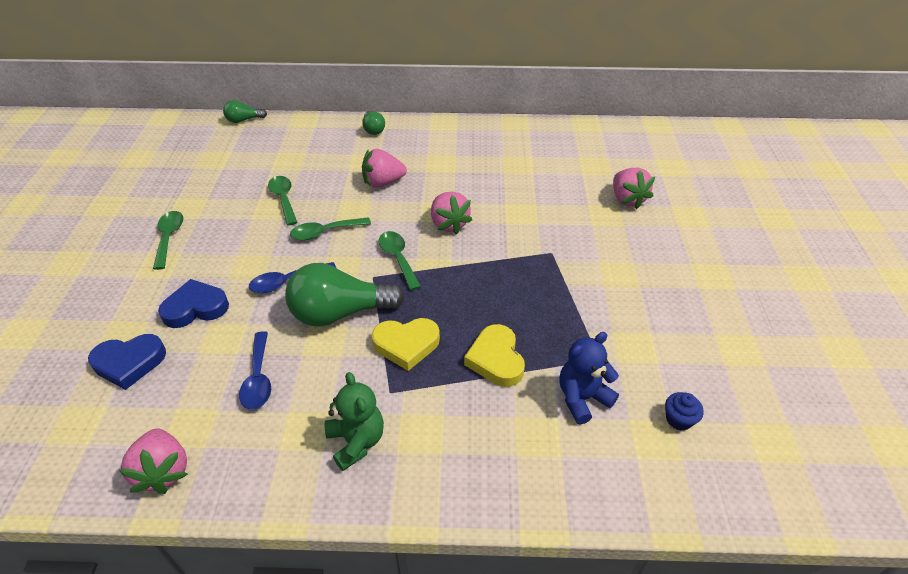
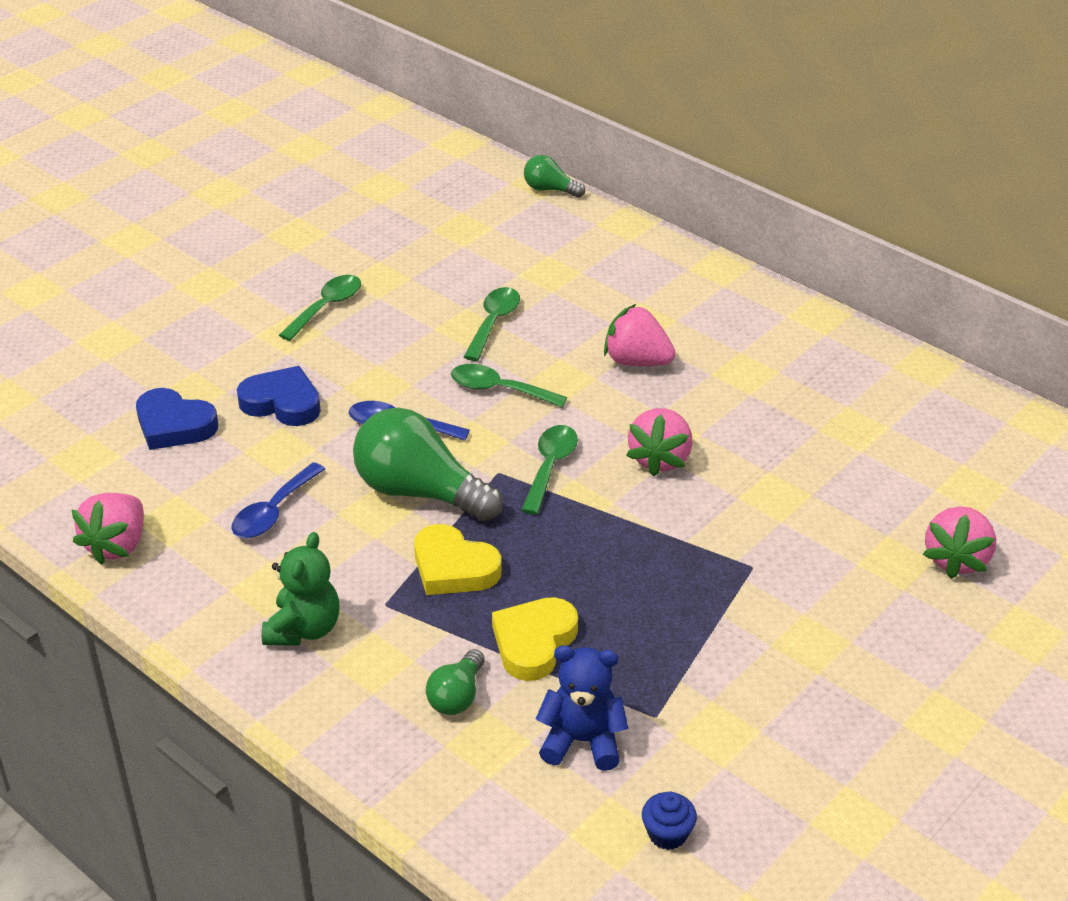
camera: 40 degrees right, 5 degrees down
green light bulb [362,111,385,135] -> green light bulb moved to [426,649,485,715]

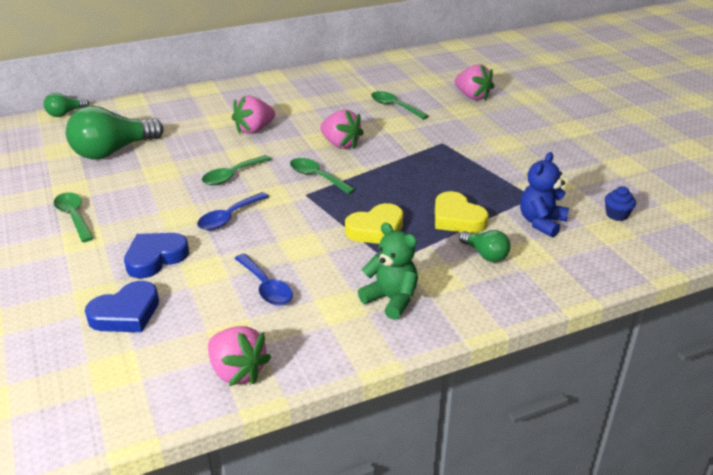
camera: 65 degrees left, 5 degrees down
green light bulb [353,408,503,522] -> green light bulb moved to [66,106,164,160]
green spoon [464,287,520,361] -> green spoon moved to [371,91,429,120]

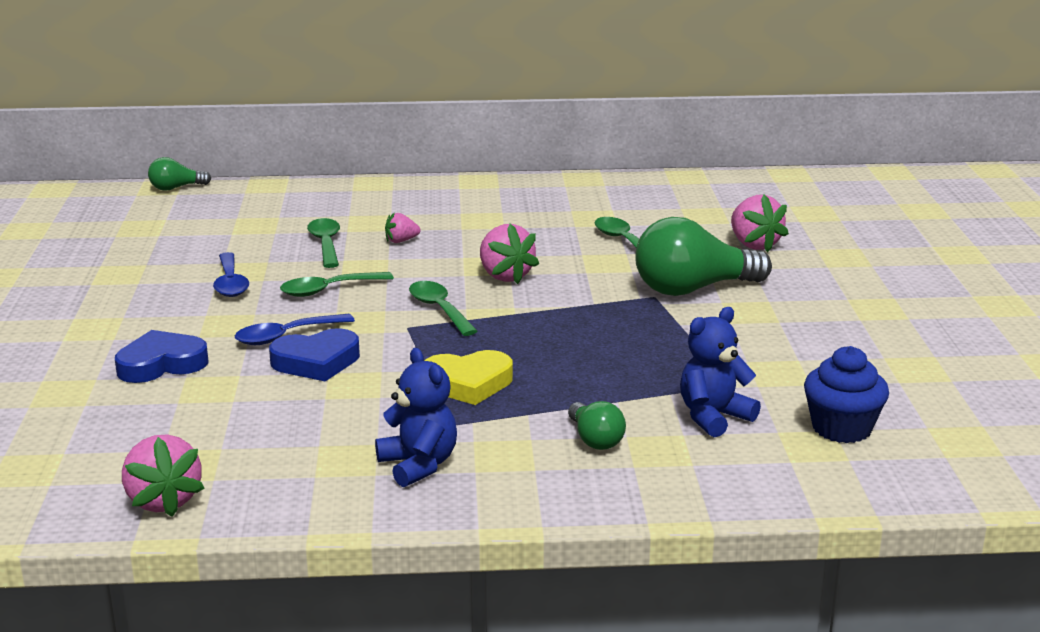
camera: 20 degrees right, 10 degrees down
green spoon [54,192,94,242] -> green spoon moved to [307,218,340,268]
green light bulb [66,106,164,160] -> green light bulb moved to [635,217,772,296]
blue heart [85,281,159,332] -> blue heart moved to [269,328,360,381]
pink strawberry [232,96,275,134] -> pink strawberry [385,212,421,243], size x0.56
blue spoon [234,253,293,305] -> blue spoon moved to [213,252,249,297]
green teddy bear [358,223,418,320] -> blue teddy bear [375,348,457,487]
yellow heart [435,191,489,233] -> none
blue cupcake [605,186,636,221] -> blue cupcake [804,346,889,443], size x1.71

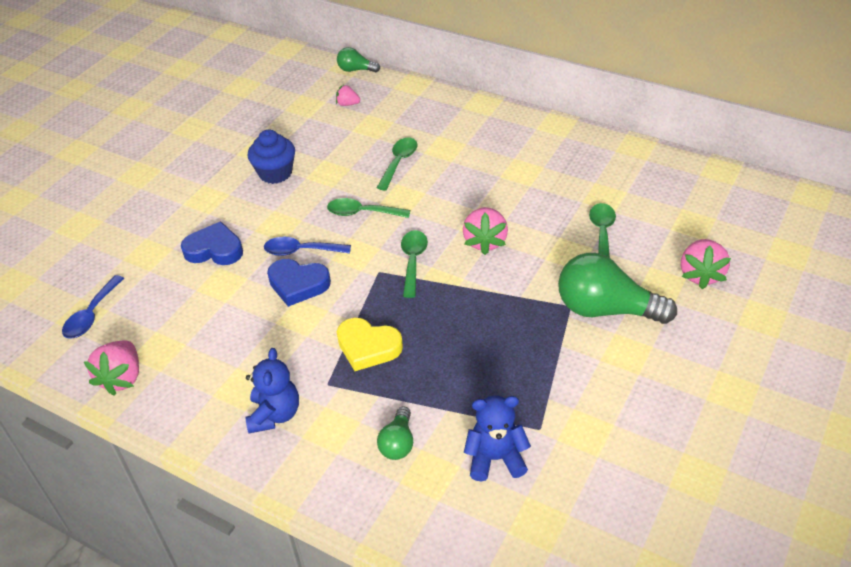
camera: 35 degrees right, 20 degrees up
blue spoon [213,252,249,297] -> blue spoon moved to [62,275,124,339]
pink strawberry [385,212,421,243] -> pink strawberry moved to [336,85,360,106]
blue cupcake [804,346,889,443] -> blue cupcake moved to [248,130,295,184]

